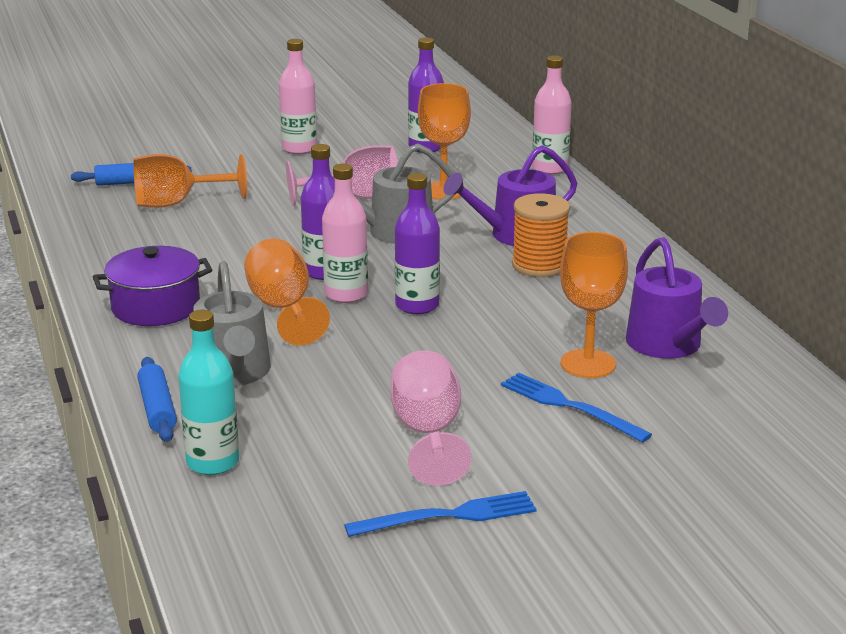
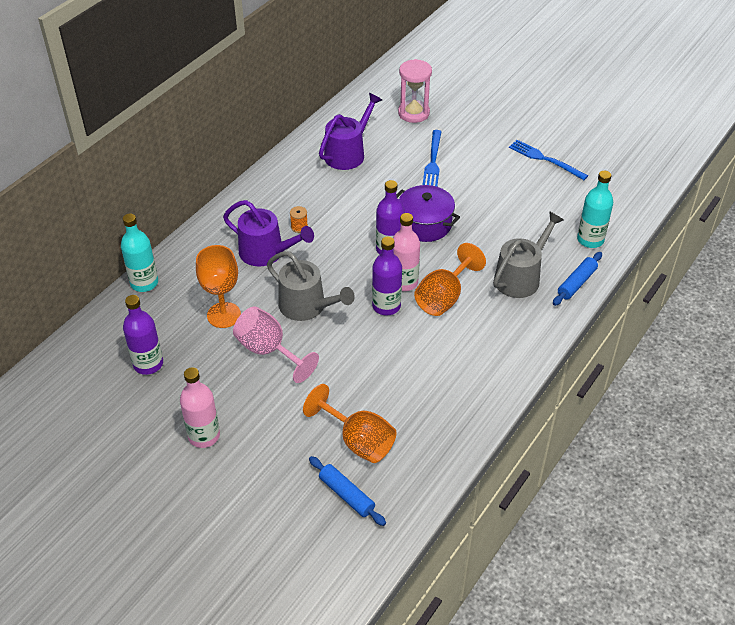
camera: 125 degrees left, 20 degrees up
purple pot [93,246,212,326] -> purple pot moved to [396,185,460,242]
pink goblet [390,350,472,486] -> none
orange spool [512,193,570,277] -> orange spool [290,206,308,233], size x0.48
pink bottle [532,55,572,175] -> turquoise bottle [121,214,158,292]
orange goblet [560,232,628,378] -> none
none -> pink hourglass [398,59,432,123]

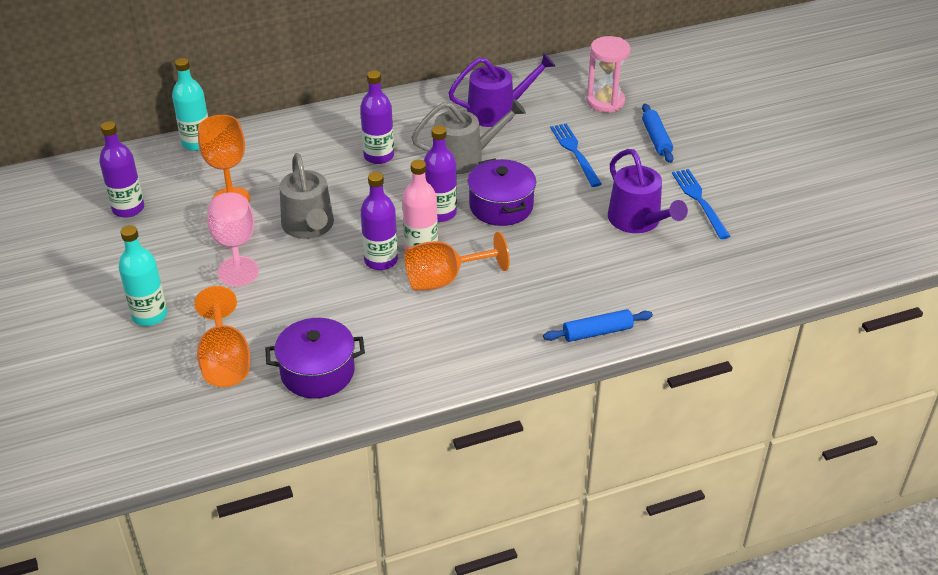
camera: 35 degrees right, 5 degrees down
pink bottle [180,367,220,448] -> none
purple watering can [223,200,314,267] -> purple watering can moved to [608,149,688,233]
orange spool [290,206,308,233] -> purple bottle [360,70,394,164]
blue rolling pin [309,456,386,526] -> blue rolling pin moved to [642,104,674,163]
blue fork [422,130,442,186] -> blue fork turned 120 degrees clockwise [550,123,602,187]
grey watering can [493,211,564,298] -> grey watering can moved to [411,99,526,174]
turquoise bottle [577,171,613,248] -> turquoise bottle moved to [119,225,167,326]
none -> purple pot [265,318,365,398]

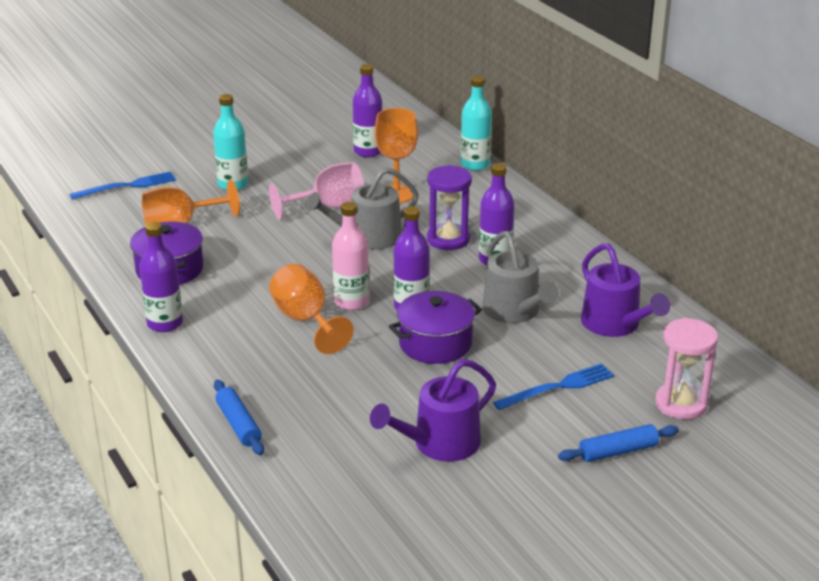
camera: 80 degrees right, 10 degrees down
purple bottle [360,172,398,270] -> purple bottle moved to [139,222,183,332]
blue fork [672,169,730,239] -> blue fork moved to [69,171,176,200]
none -> purple hourglass [427,165,472,250]

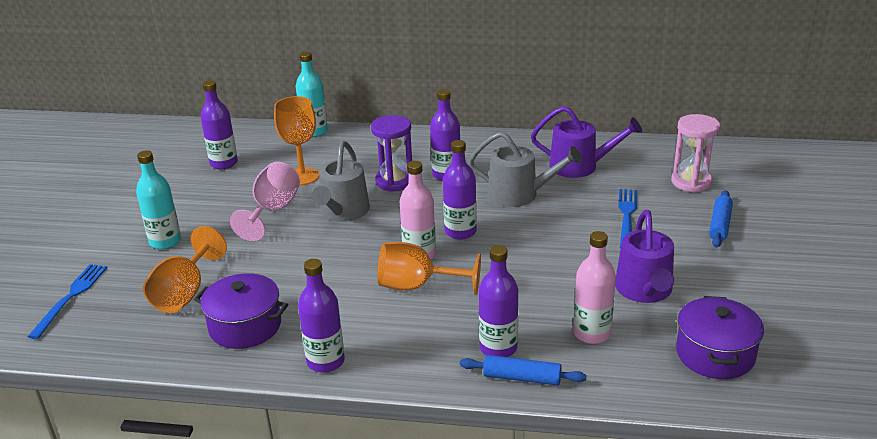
camera: 50 degrees left, 0 degrees up
purple pot [389,291,482,364] -> purple pot moved to [676,296,764,379]
none -> purple bottle [479,245,518,357]
none -> pink bottle [573,231,616,344]

